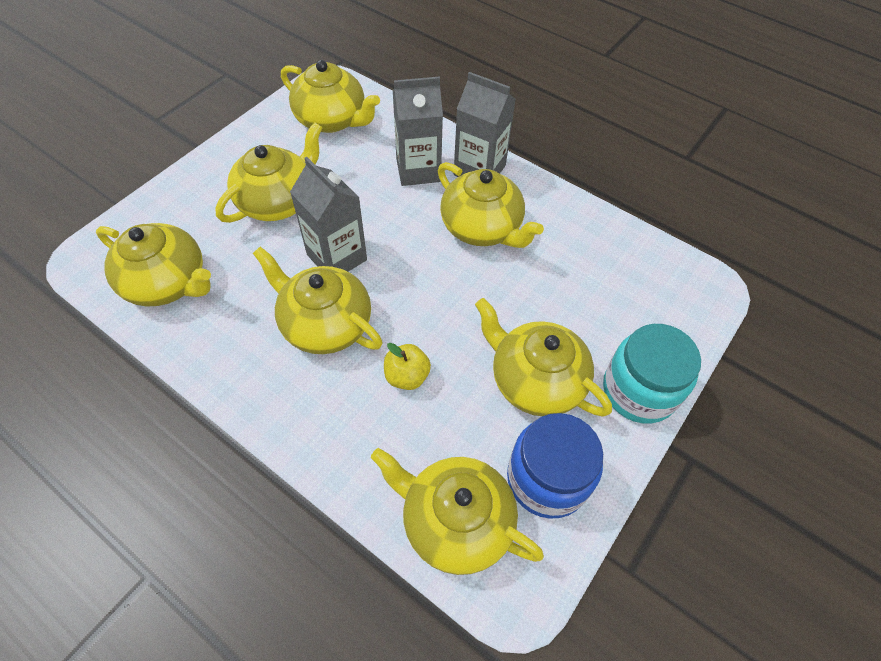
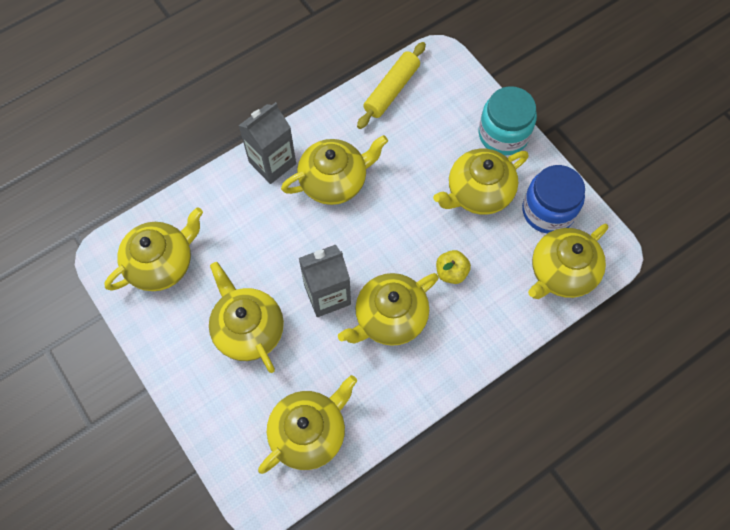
camera: 70 degrees left, 10 degrees up
grey carton [393,76,443,186] -> none
none -> yellow rolling pin [357,42,426,129]

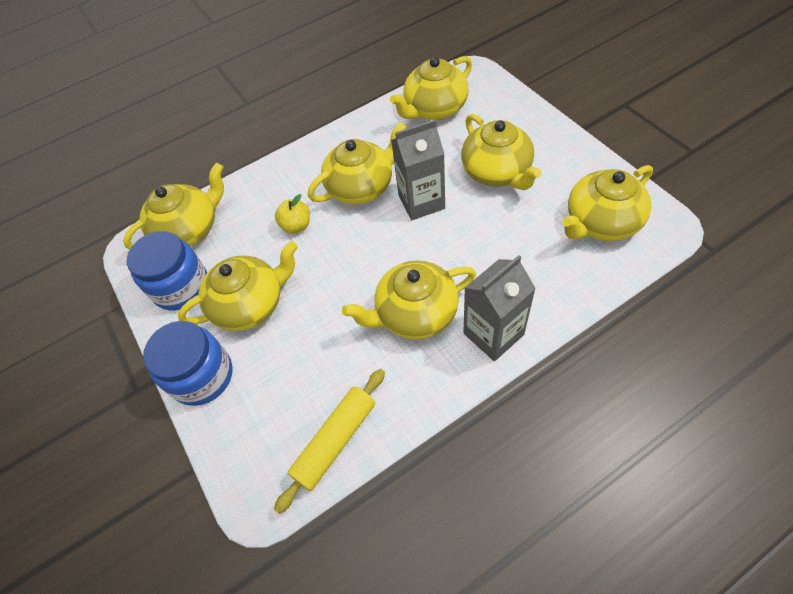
camera: 170 degrees left, 10 degrees down
turquoise jar [478,86,537,155] -> blue jar [143,321,233,406]

